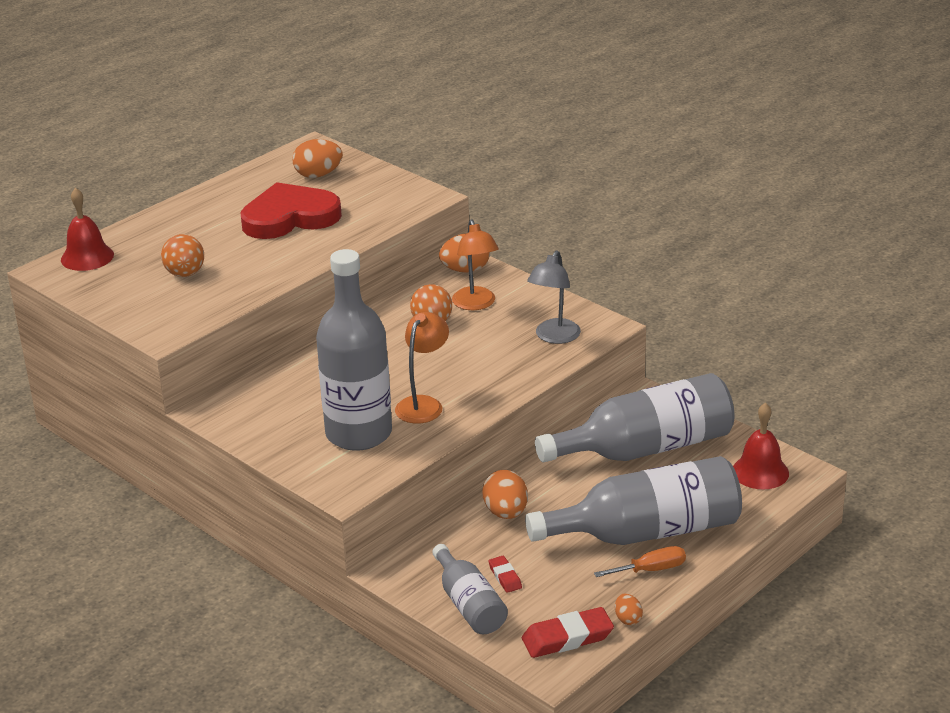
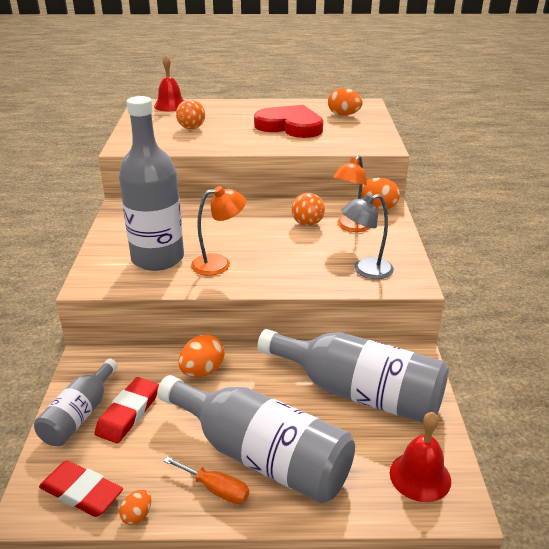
camera: 45 degrees right, 0 degrees up
red eraser [489,556,522,593] -> red eraser [95,377,159,443], size x1.82

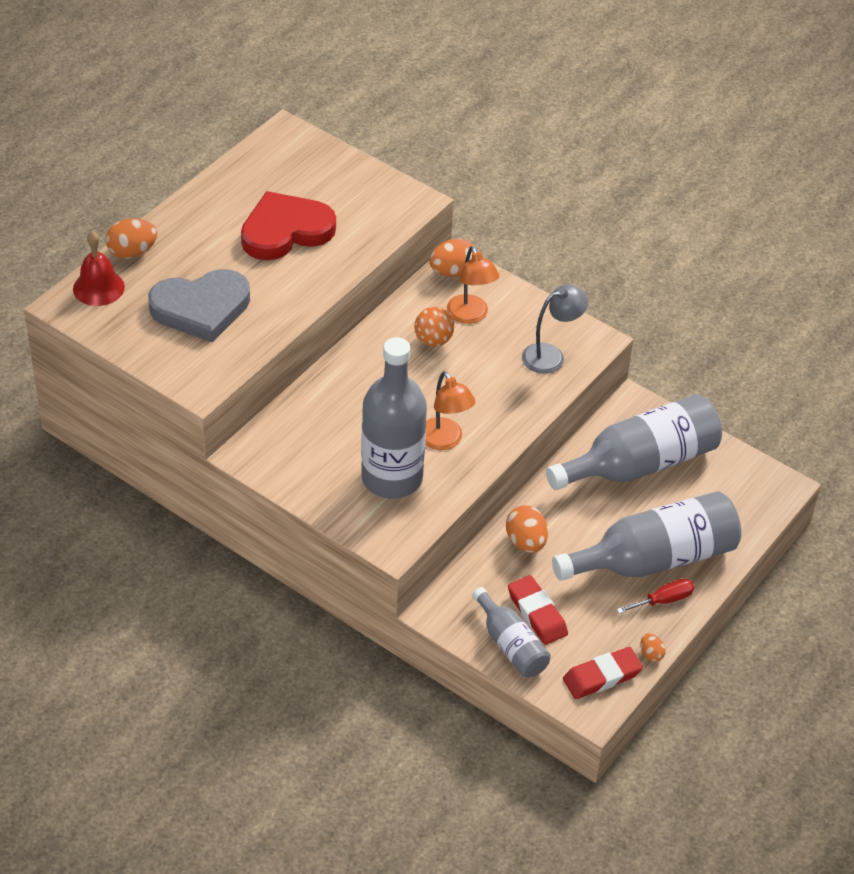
camera: 55 degrees left, 15 degrees up
orange screwdriver [163,456,249,504] -> red screwdriver [617,579,694,614]
orange ball [176,99,205,129] -> grey heart [148,269,250,342]
orange lamp [191,186,246,276] -> orange lamp turned 135 degrees clockwise [425,371,476,450]
orange egg [328,88,363,116] -> orange egg moved to [106,218,157,259]
grey lamp [341,194,394,279] -> grey lamp turned 135 degrees counterclockwise [522,285,588,374]
red bell [390,412,451,502] -> none

